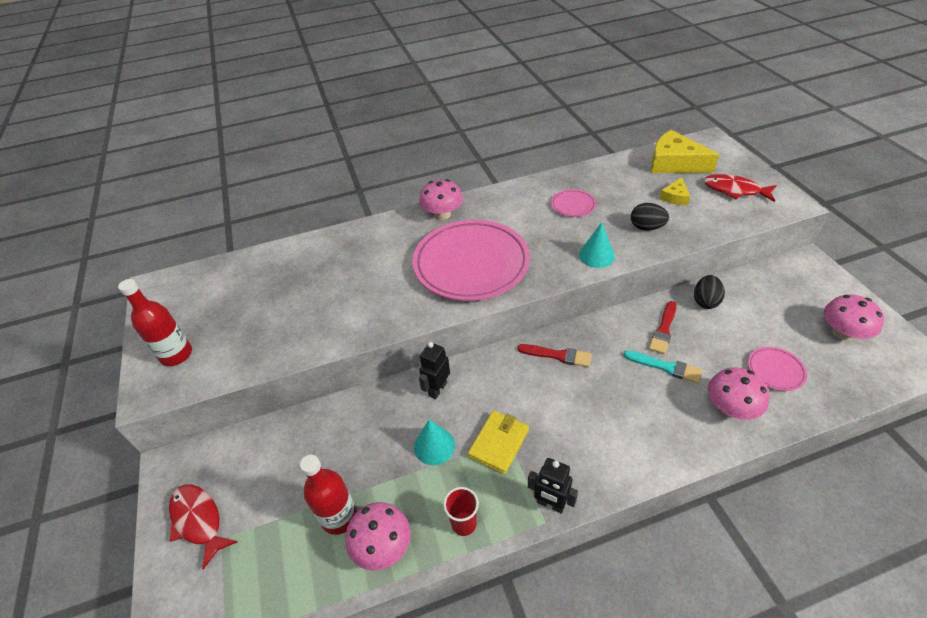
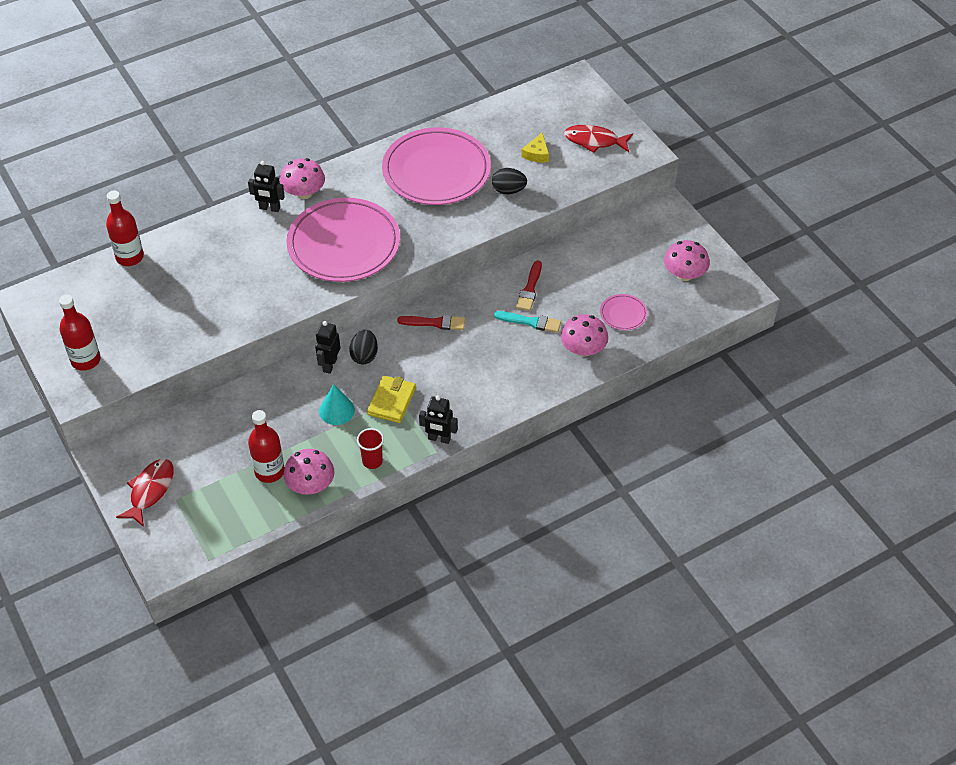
camera: 15 degrees left, 5 degrees up
red fish [169,484,238,569] -> red fish turned 75 degrees clockwise [116,459,174,527]
pink plate [551,189,596,217] -> pink plate [382,127,491,205], size x2.39
turquoise cone [579,222,615,268] -> none
yellow cheese [651,130,719,173] -> none
black egg [694,275,725,309] -> black egg moved to [349,330,378,364]
none -> red bottle [106,191,144,266]
none -> black robot [248,161,285,212]

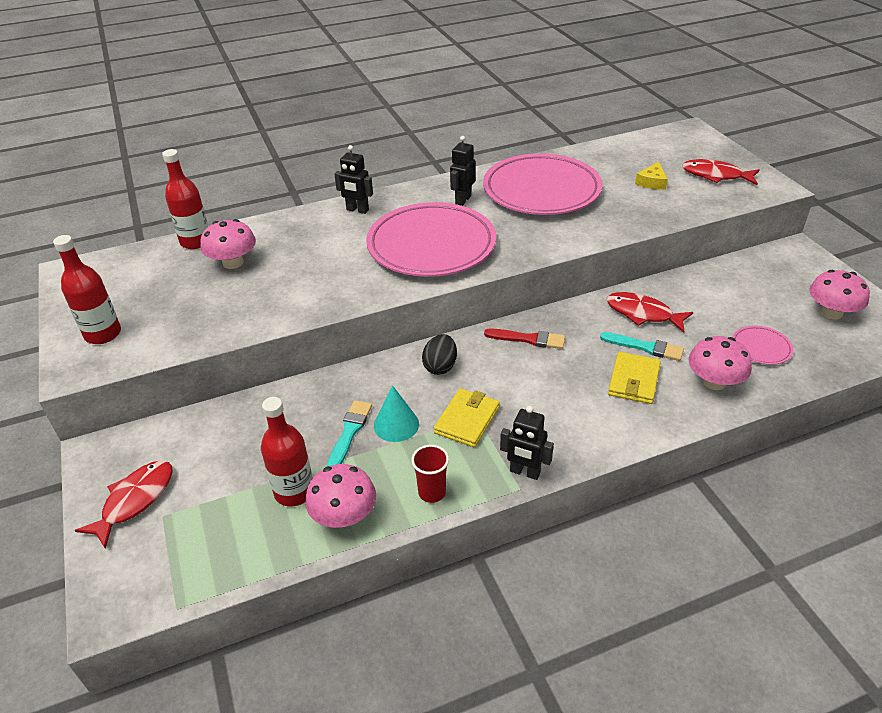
camera: 10 degrees right, 10 degrees down
pink mushroom [280,158,325,199] -> pink mushroom moved to [200,219,256,269]
black robot [315,321,340,374] -> black robot moved to [450,136,476,206]
black egg [492,168,527,194] -> none
red brush [516,260,542,311] -> red fish [607,292,693,332]
none -> turquoise brush [327,400,372,467]
none -> yellow wallet [608,352,661,404]

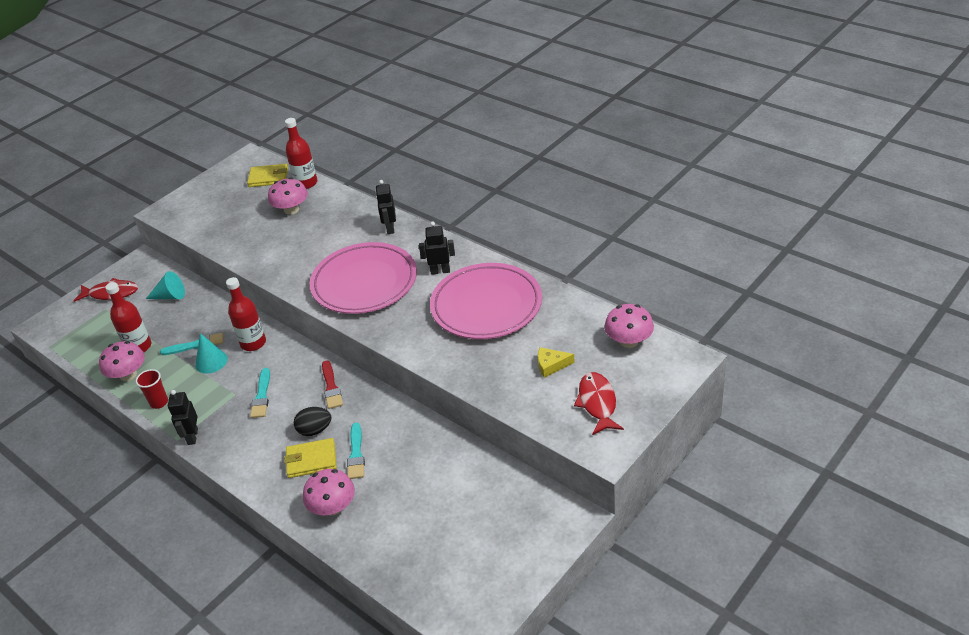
camera: 65 degrees right, 0 degrees up
red bottle [53,235,121,344] -> red bottle moved to [226,277,266,351]
black egg [422,334,457,375] -> black egg moved to [294,407,331,436]
yellow wallet [434,388,500,447] -> yellow wallet moved to [247,164,288,187]
red fish [607,292,693,332] -> none
pink plate [733,325,794,365] -> none
pink mushroom [809,270,870,320] -> pink mushroom moved to [604,304,654,348]
none -> turquoise cone [146,271,185,299]
none -> turquoise brush [250,368,270,418]

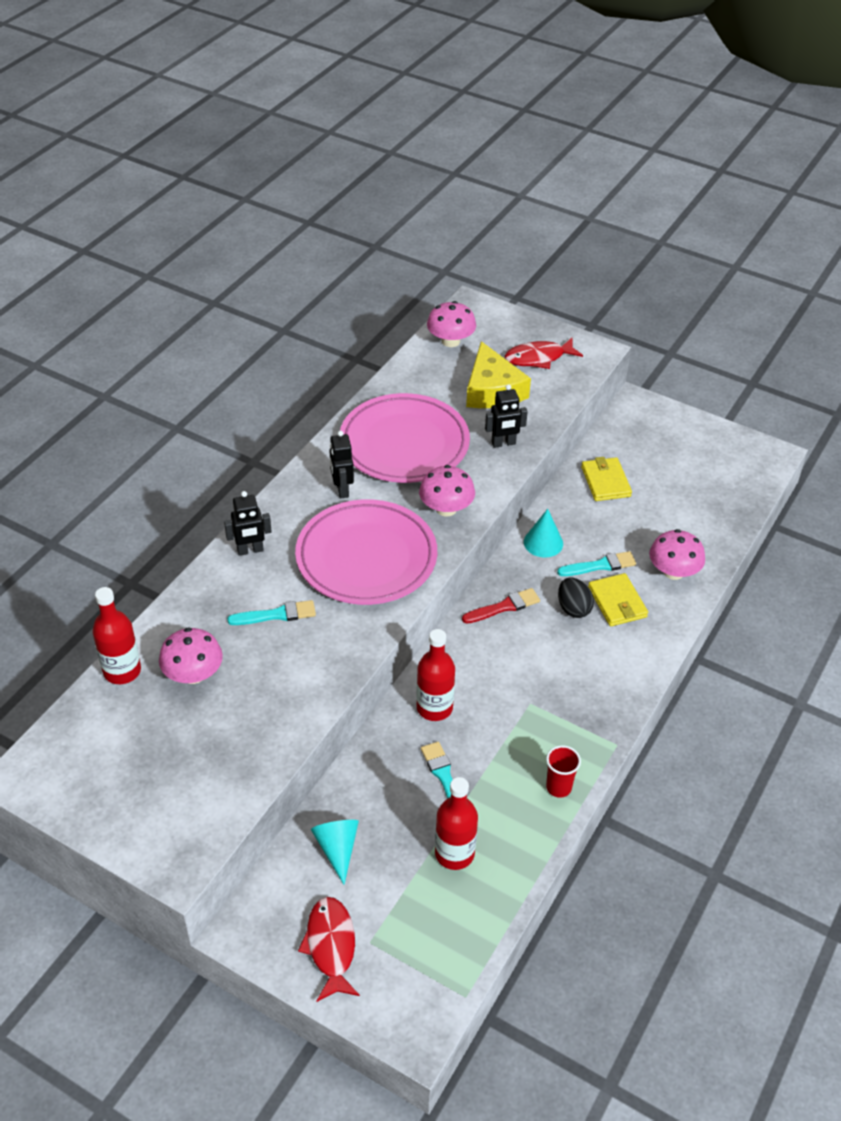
camera: 105 degrees left, 5 degrees up
pink mushroom [99,341,145,381] -> pink mushroom moved to [419,465,475,517]
black robot [168,390,198,445] -> black robot moved to [485,384,528,448]
turquoise cone [195,333,228,374] -> turquoise cone moved to [524,509,563,558]
yellow wallet [247,164,288,187] -> yellow wallet moved to [581,457,632,501]
turquoise brush [250,368,270,418] -> turquoise brush moved to [227,600,316,625]
yellow cheese [538,347,575,378] -> yellow cheese [466,341,531,408], size x1.99

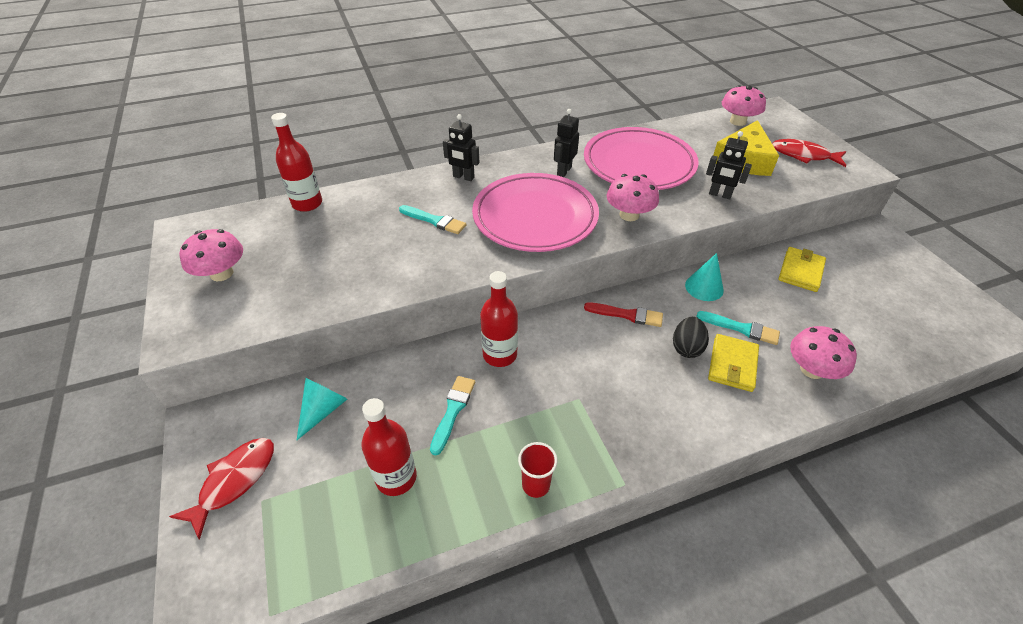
camera: 40 degrees right, 0 degrees up
pink mushroom [159,628,223,684] -> pink mushroom moved to [179,229,243,281]

